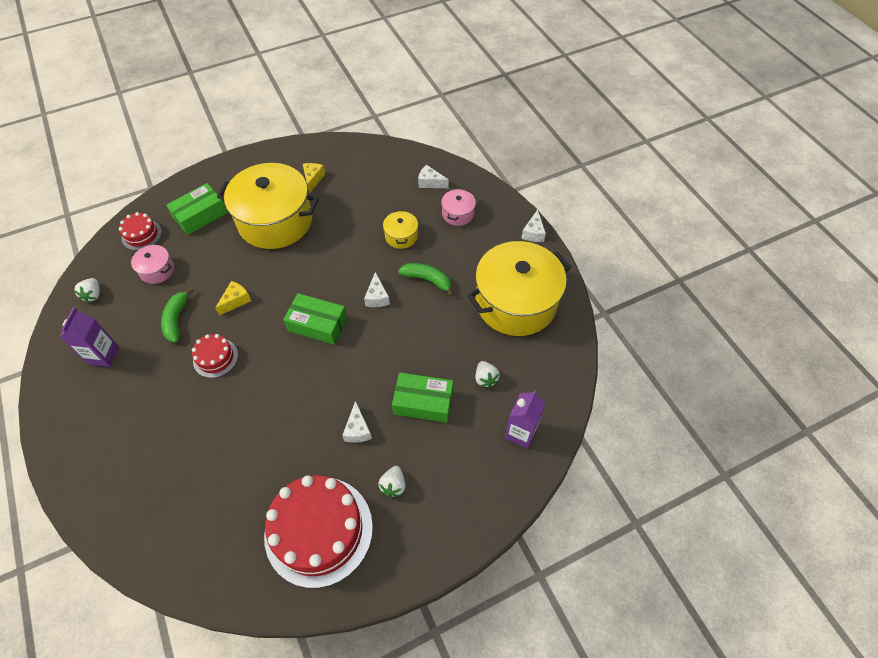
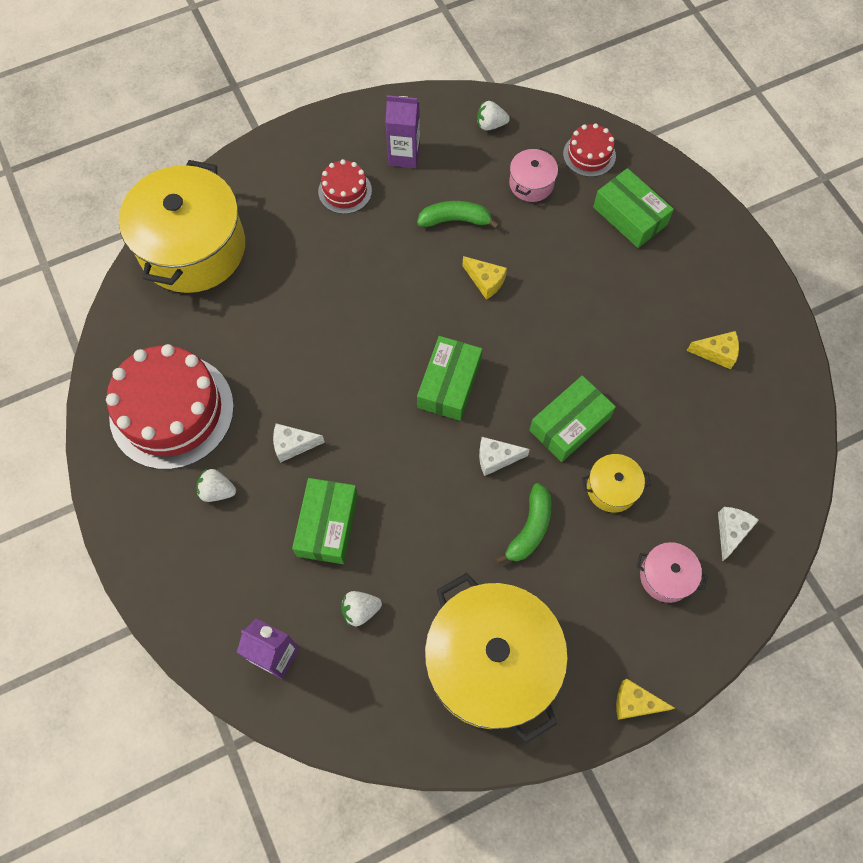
camera: 90 degrees right, 10 degrees up
red cake [192,334,238,378] -> red cake moved to [318,159,372,214]
yellow pot [217,163,319,249] -> yellow pot moved to [119,160,245,293]
white cheese [521,209,546,242] -> yellow cheese [616,678,675,720]
none -> green box [529,376,616,462]

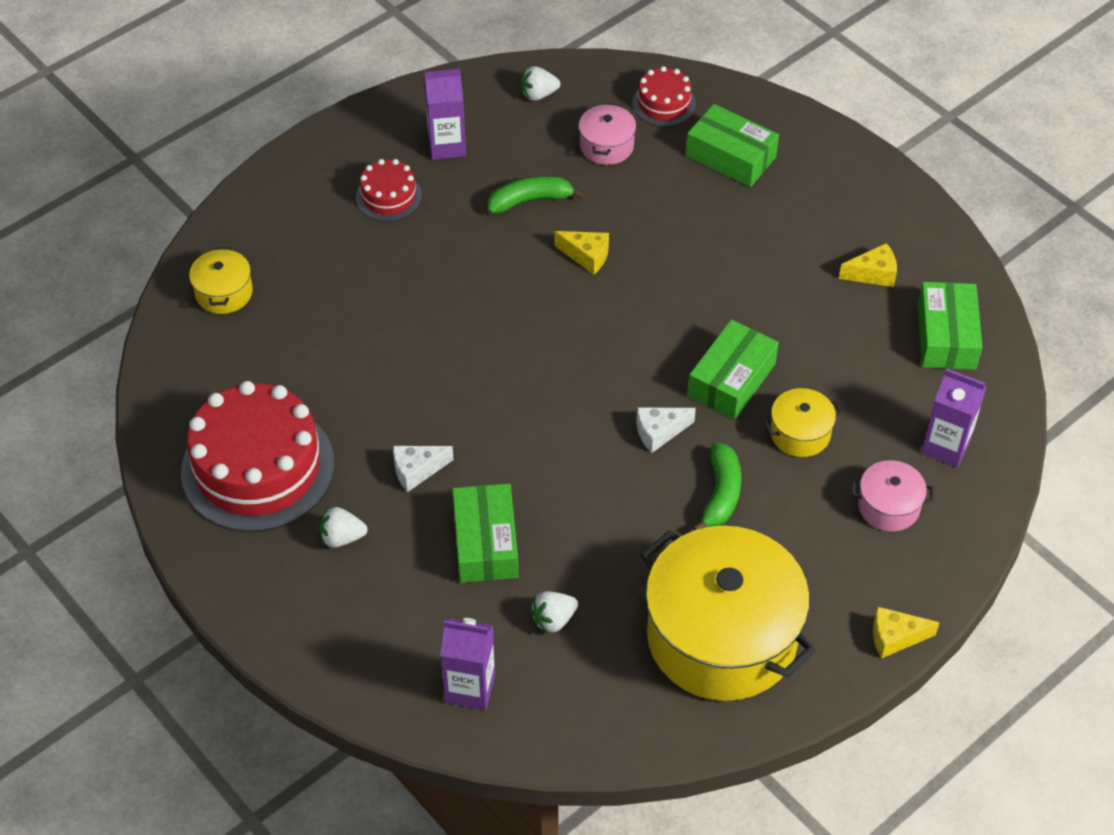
camera: 15 degrees left, 15 degrees down
yellow pot [119,160,245,293] -> yellow pot [189,248,253,314], size x0.43
green box [417,336,482,421] -> green box moved to [917,282,982,370]
white cheese [718,507,759,561] -> purple carton [922,369,986,467]

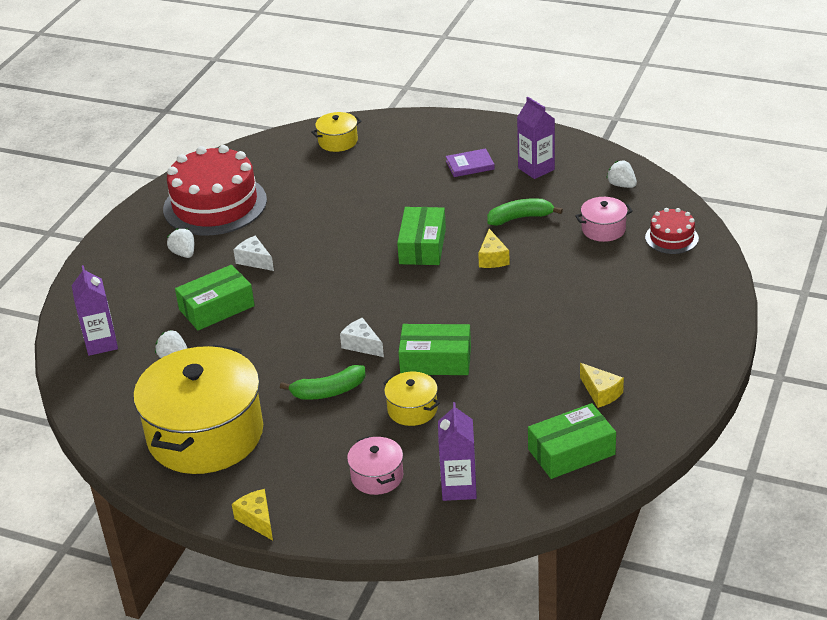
camera: 65 degrees right, 15 degrees down
red cake [356,159,422,221] -> purple book [446,148,495,177]
green banana [488,176,585,214] -> green banana turned 60 degrees counterclockwise [487,198,563,226]
green box [686,104,779,187] -> green box moved to [397,207,446,265]

